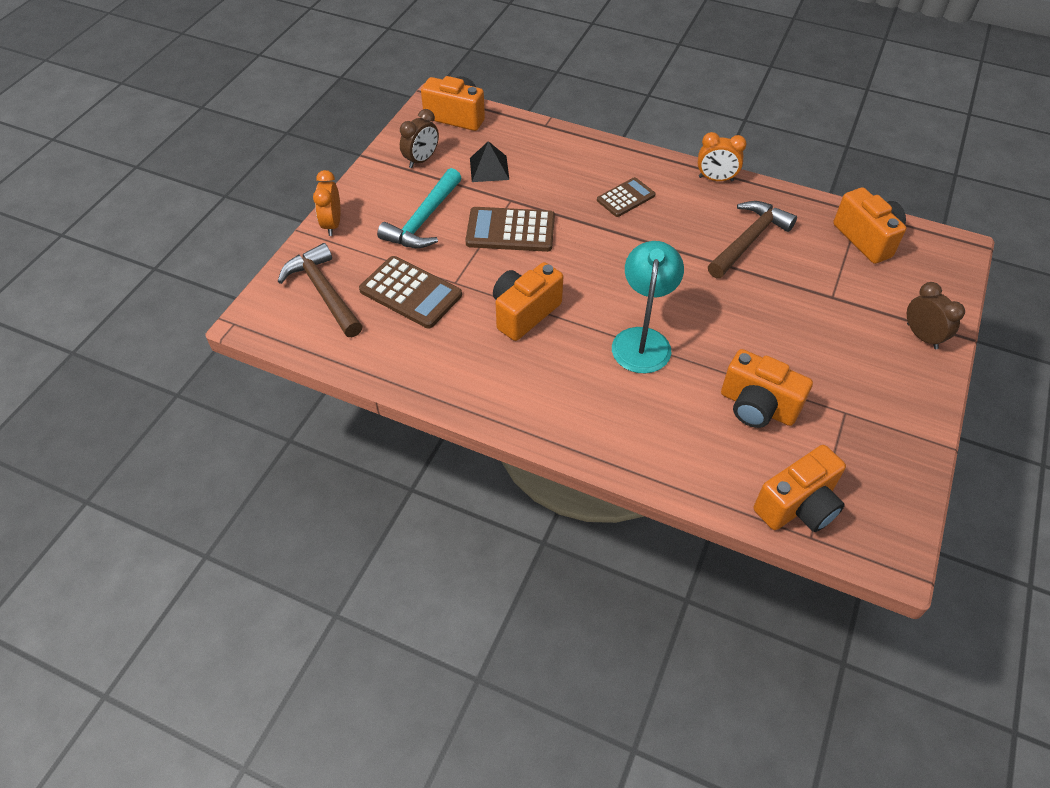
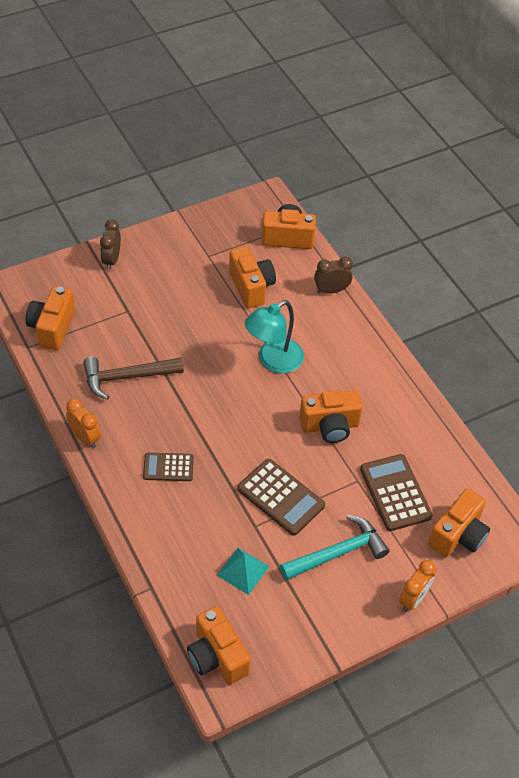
camera: 145 degrees left, 0 degrees up
brown hammer [278,243,363,337] -> orange camera [428,488,490,557]
brown clock [400,109,439,168] -> brown clock moved to [314,257,353,294]
black pyramid [470,141,509,182] -> turquoise pyramid [217,548,270,595]

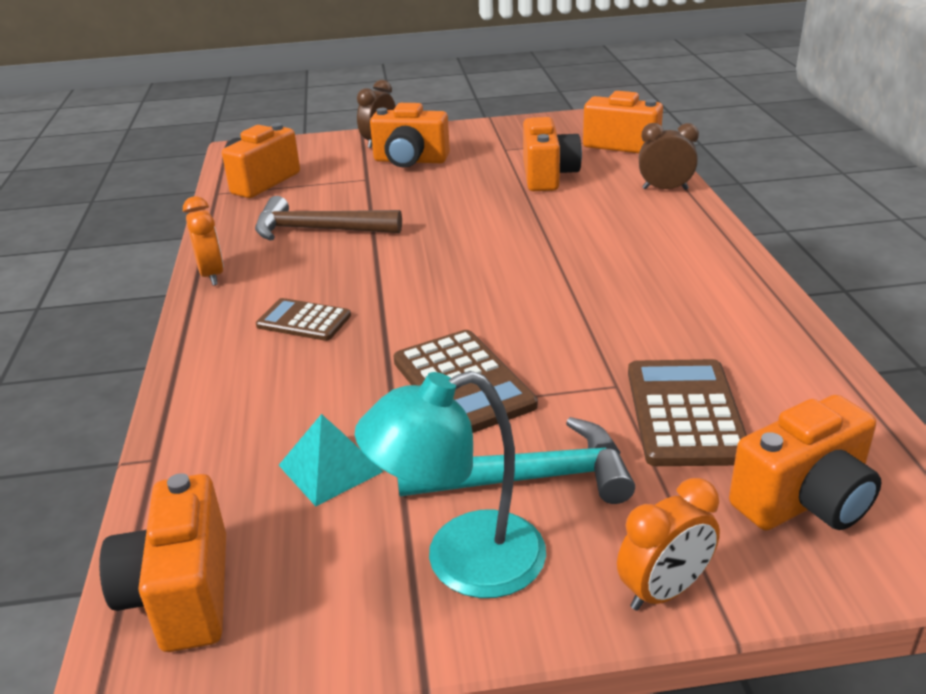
camera: 25 degrees right, 20 degrees down
turquoise lamp [245,300,304,373] -> turquoise lamp moved to [355,371,546,598]
orange camera [299,390,363,443] -> orange camera moved to [370,103,450,168]

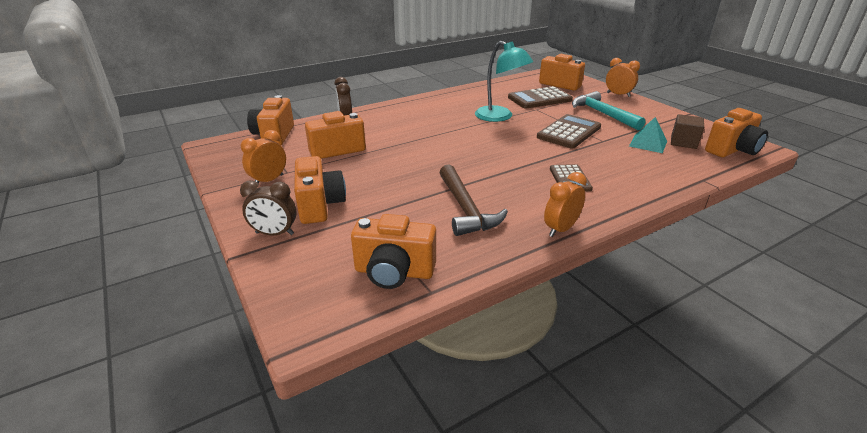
camera: 115 degrees left, 0 degrees up
turquoise lamp [355,371,546,598] -> turquoise lamp moved to [475,41,533,122]
none -> orange clock [241,130,286,184]
none -> brown cube [671,114,704,149]

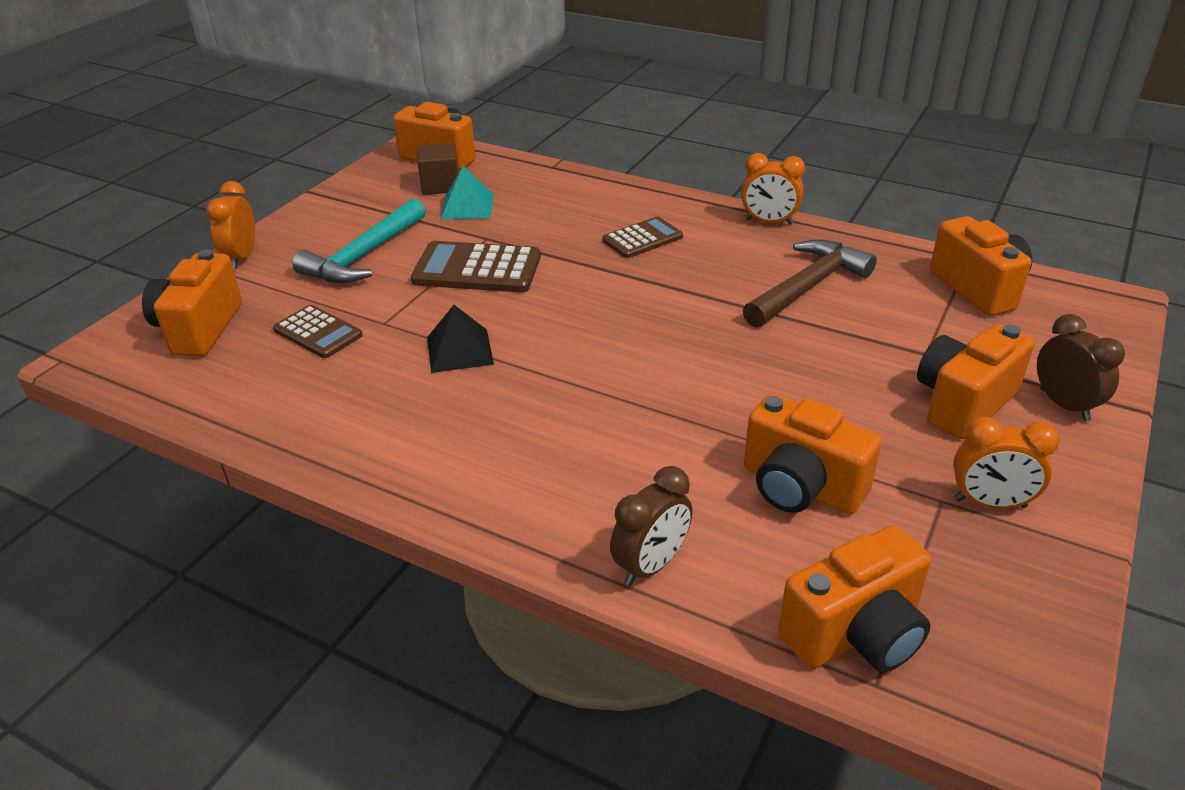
camera: 120 degrees left, 5 degrees up
turquoise lamp [475,41,533,122] -> black pyramid [427,305,494,373]
brown calculator [508,86,573,109] -> brown calculator [273,305,363,358], size x0.63

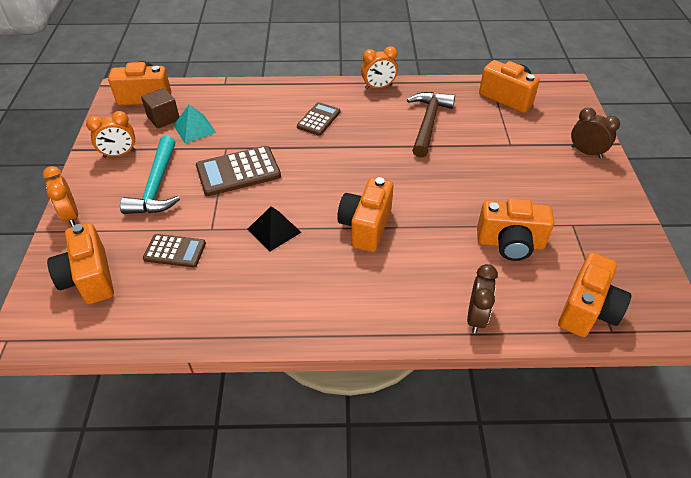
camera: 30 degrees left, 10 degrees up
orange camera [917,324,1035,439] -> orange camera moved to [337,177,393,252]
orange clock [953,417,1060,509] -> orange clock moved to [86,111,136,158]

